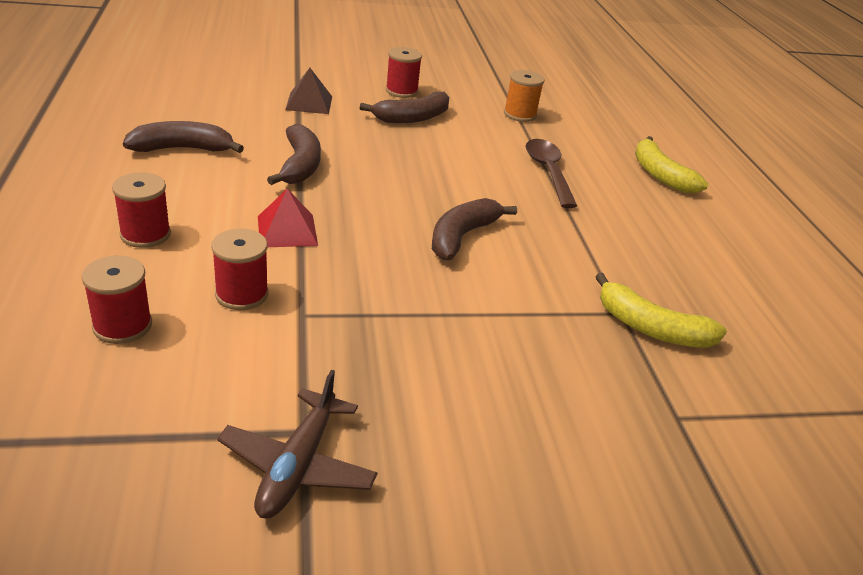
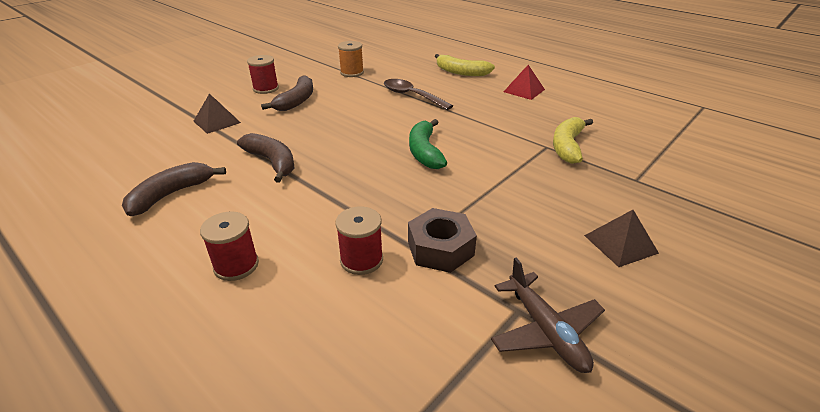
camera: 35 degrees left, 0 degrees up
red spool [82,256,152,344] -> none
red pyramid [258,188,318,247] -> red pyramid moved to [504,65,545,100]
brown banana [432,198,517,260] -> green banana [409,119,447,169]
yellow banana [595,273,727,348] -> yellow banana turned 120 degrees clockwise [553,117,593,164]
none -> brown nut [408,208,477,273]
none -> brown pyramid [584,210,659,267]

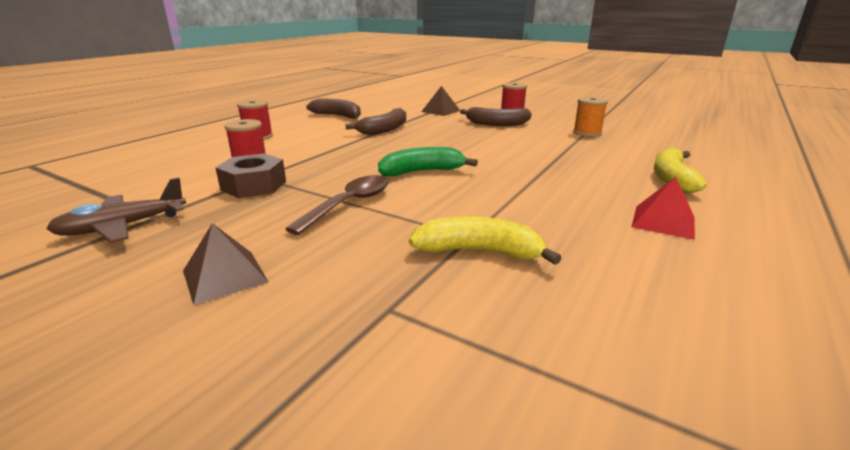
camera: 80 degrees right, 10 degrees down
brown spoon [384,79,453,110] -> brown spoon moved to [285,175,389,235]

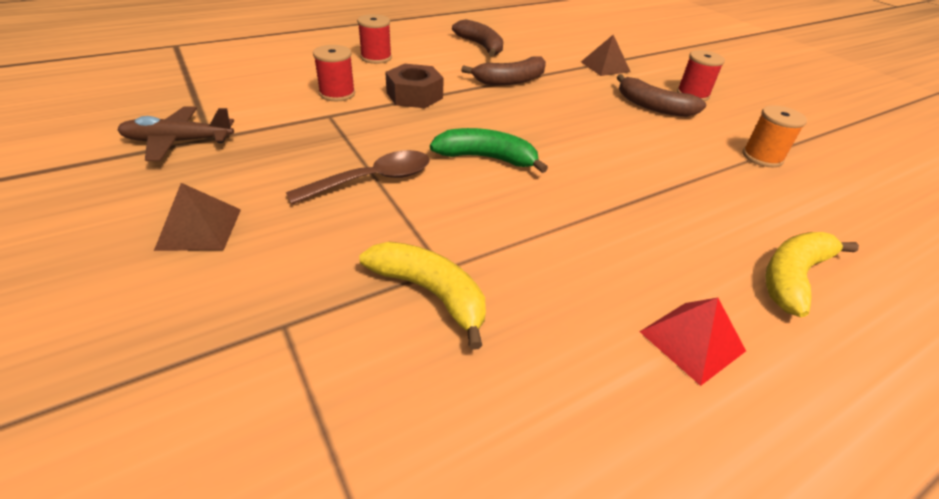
camera: 25 degrees right, 15 degrees up
brown nut [215,153,286,198] -> brown nut moved to [385,64,444,108]

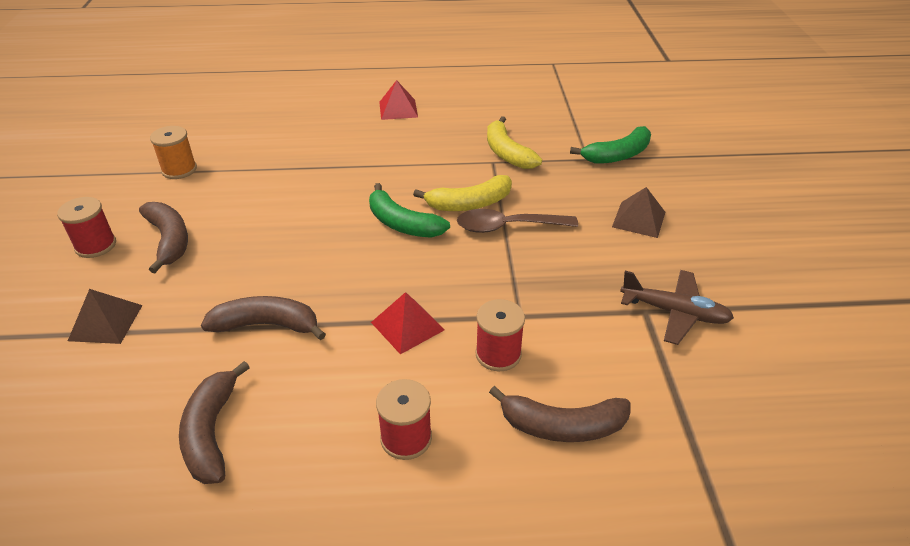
camera: 150 degrees left, 0 degrees up
brown nut [385,64,444,108] -> red pyramid [371,292,445,354]
yellow banana [765,232,859,317] -> yellow banana moved to [413,175,512,211]
none -> brown banana [489,386,631,442]
none -> green banana [570,126,651,164]

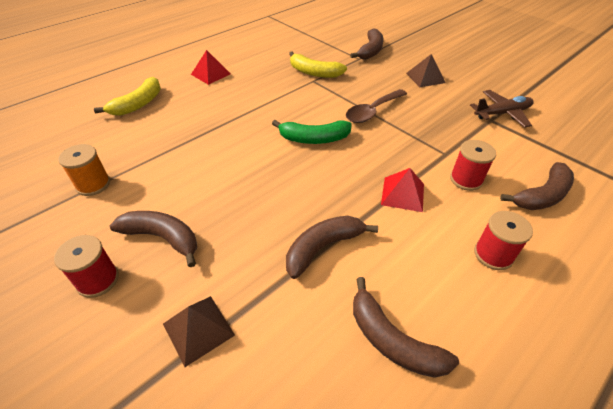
camera: 40 degrees left, 5 degrees up
yellow banana [413,175,512,211] -> yellow banana moved to [94,77,161,116]
green banana [570,126,651,164] -> brown banana [350,28,383,60]

